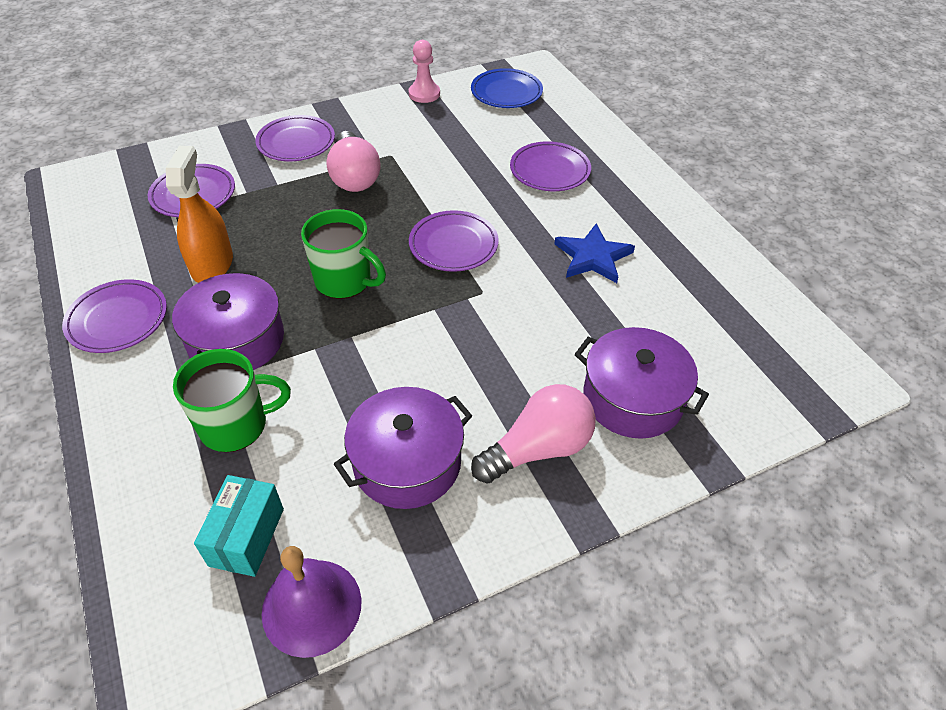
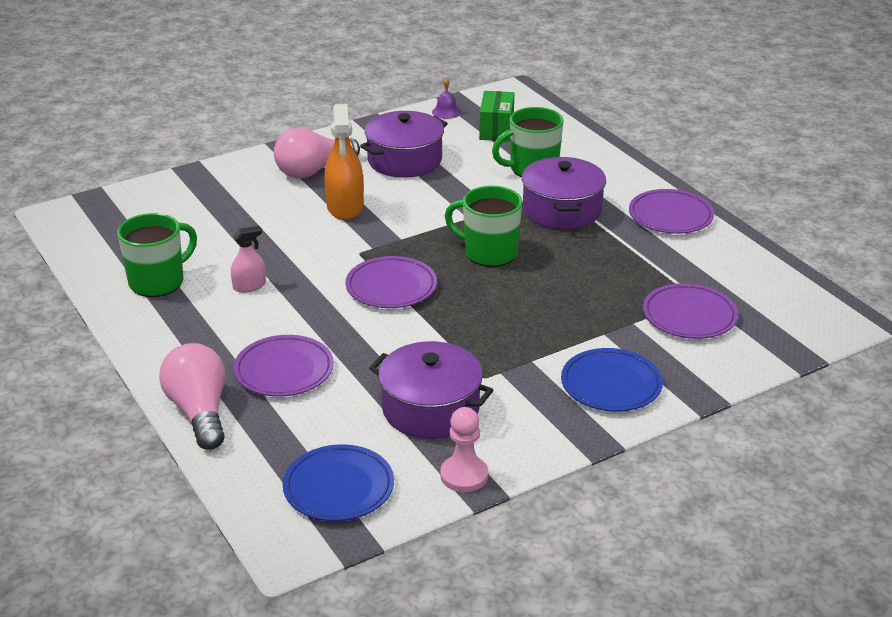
camera: 175 degrees right, 15 degrees down
orange spray bottle [166,146,233,283] -> orange spray bottle moved to [324,104,364,220]
turquoise box [194,475,284,577] -> green box [479,91,514,141]
purple plate [255,115,335,161] -> blue plate [561,348,663,412]
purple bell [262,546,361,658] -> purple bell [432,78,461,119], size x0.51
pink light bulb [326,131,381,192] -> pink light bulb moved to [159,343,225,450]
blue star [554,223,635,283] -> pink spray bottle [231,226,266,293]
purple pot [575,327,709,439] -> purple pot moved to [369,341,493,439]
none -> green mug [117,213,197,297]

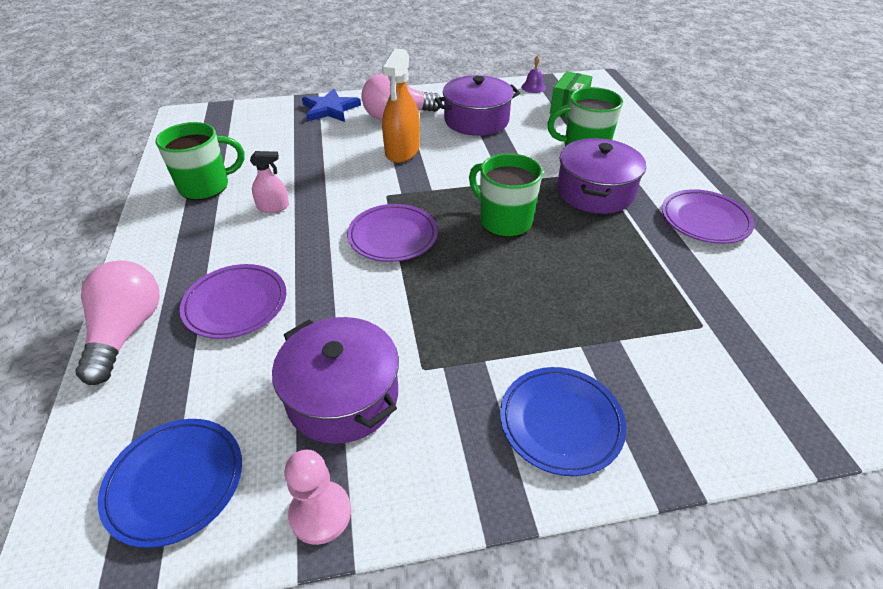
camera: 20 degrees right, 10 degrees up
purple plate [643,283,738,339] -> none
none -> blue star [302,89,361,122]

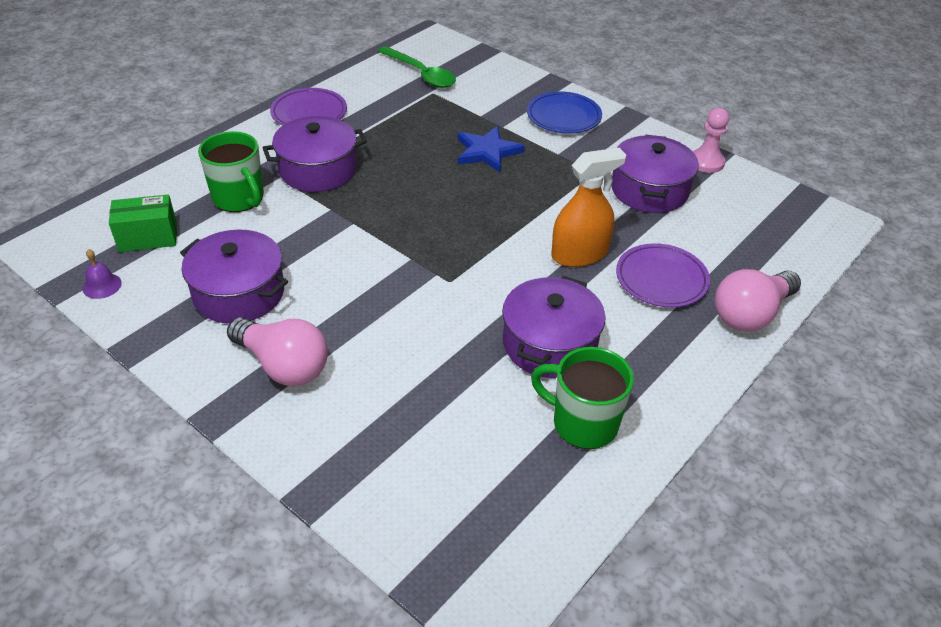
camera: 130 degrees left, 0 degrees up
blue plate [98,419,242,548] -> none
pink spray bottle [250,151,289,213] -> purple pot [502,276,606,378]
blue star [302,89,361,122] -> blue star moved to [458,126,525,173]
purple plate [347,204,438,262] -> none
orange spray bottle [382,48,420,163] -> orange spray bottle moved to [551,148,626,267]
green mug [469,153,543,237] -> none
none -> green spoon [378,46,456,88]

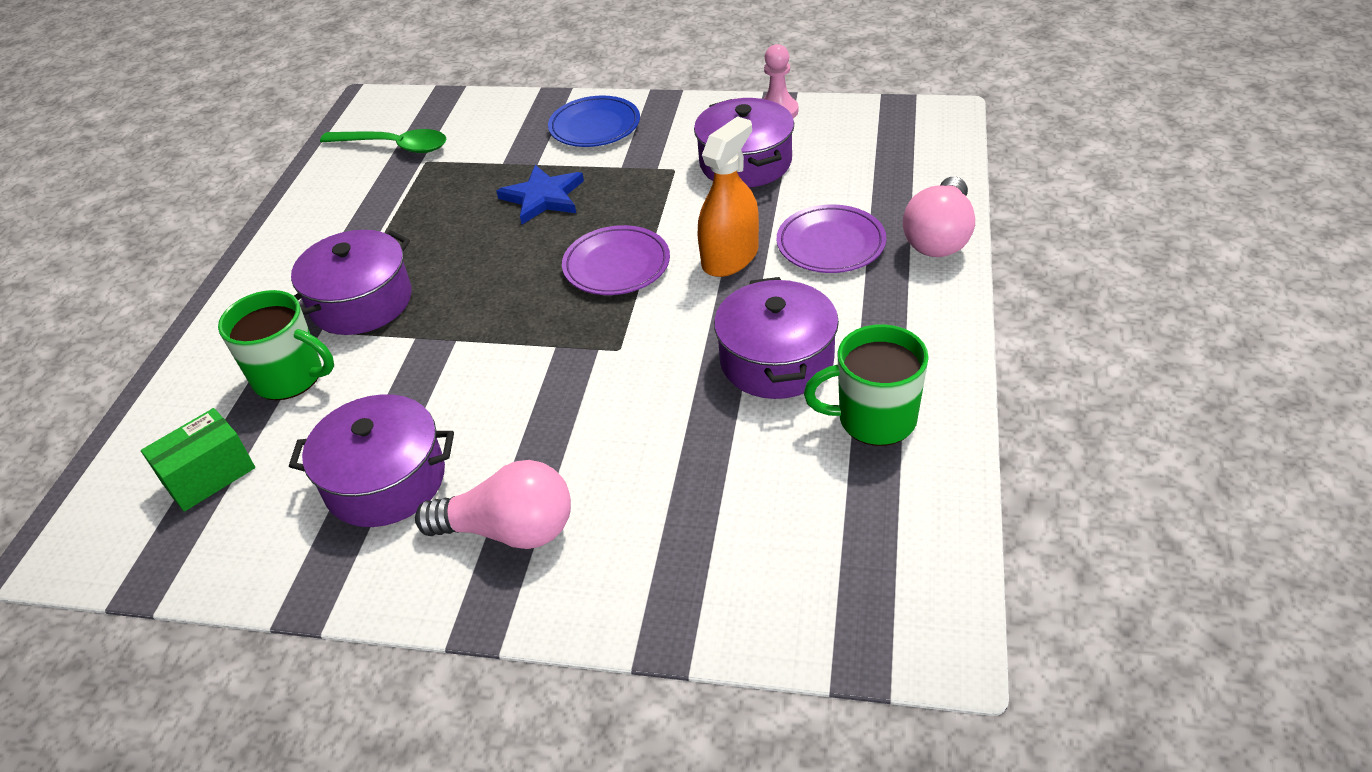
camera: 25 degrees left, 0 degrees up
purple bell [83,249,122,299] -> none
purple plate [270,88,347,126] -> purple plate moved to [562,225,670,295]

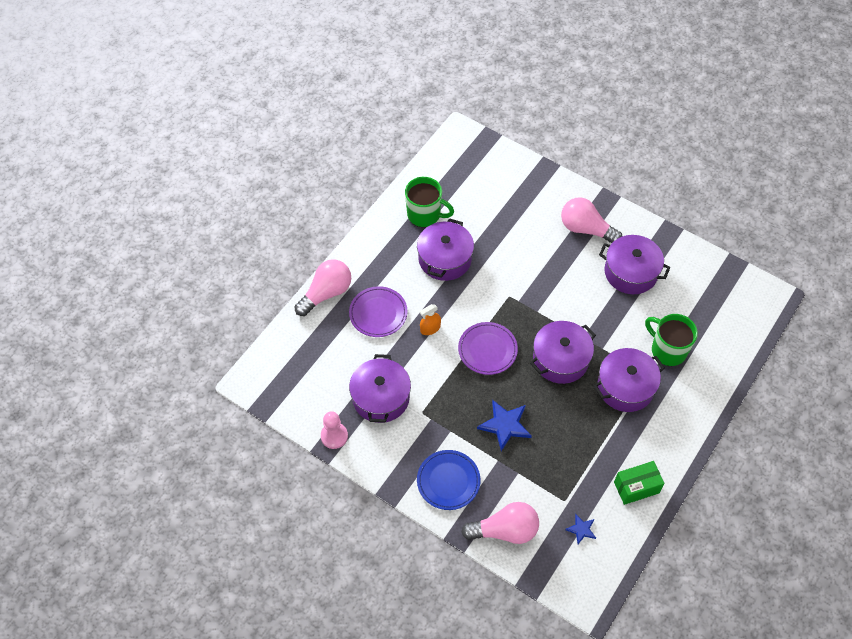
camera: 160 degrees left, 15 degrees up
green box [141,408,255,512] -> green box moved to [614,461,665,505]
green spoon [320,129,446,153] -> blue star [565,514,596,544]
orange spray bottle [698,116,759,277] -> orange spray bottle [420,304,441,335], size x0.55
none -> pink light bulb [461,502,539,544]
none -> purple pot [530,321,596,384]

